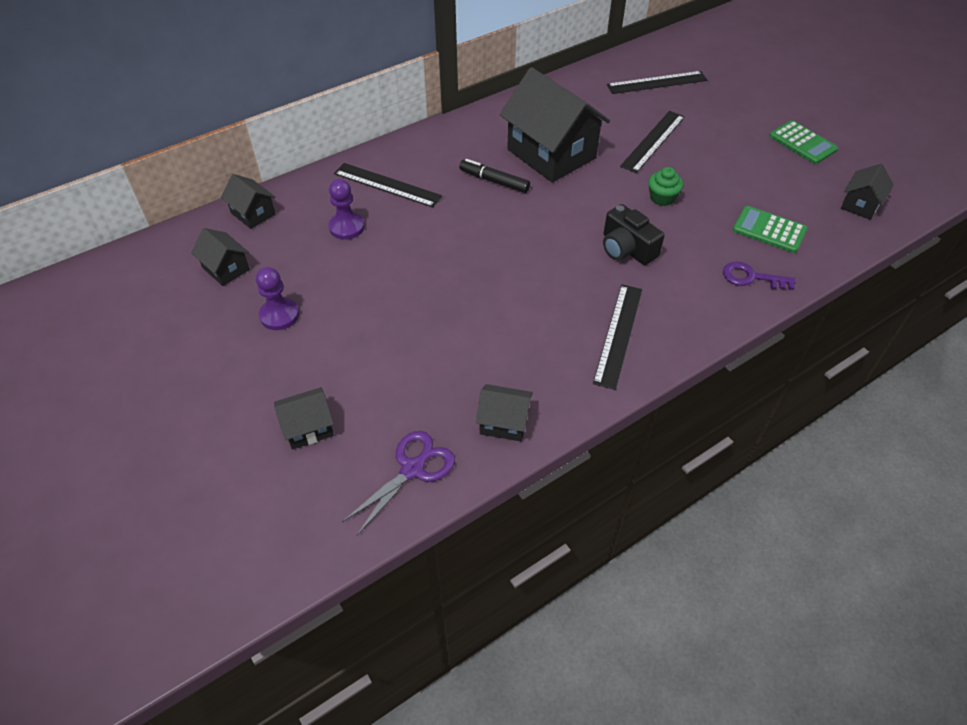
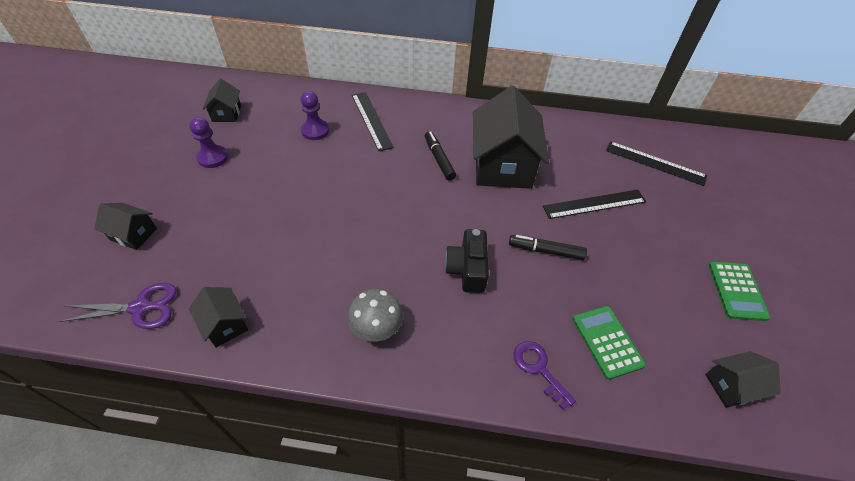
camera: 40 degrees right, 0 degrees up
black house [221,174,275,229] -> none
black ruler [593,285,642,390] -> grey mushroom [347,289,403,342]
green cupcake [648,167,683,206] -> black marker [509,235,587,260]

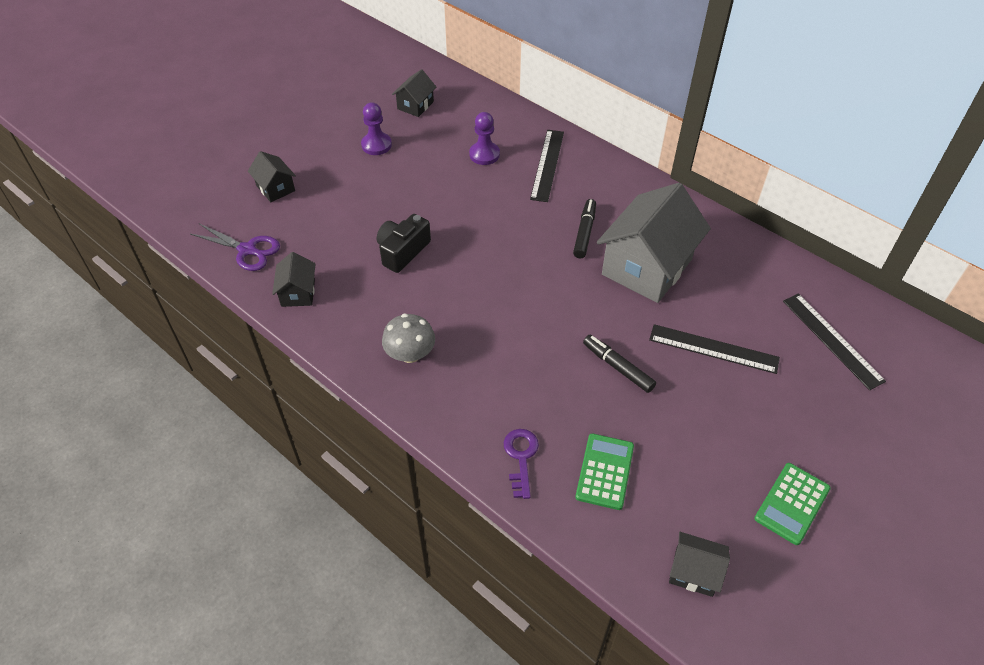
camera: 35 degrees right, 0 degrees up
black camera [445,229,489,293] -> black camera moved to [377,214,431,273]
black house [473,86,549,189] -> grey house [597,183,711,303]

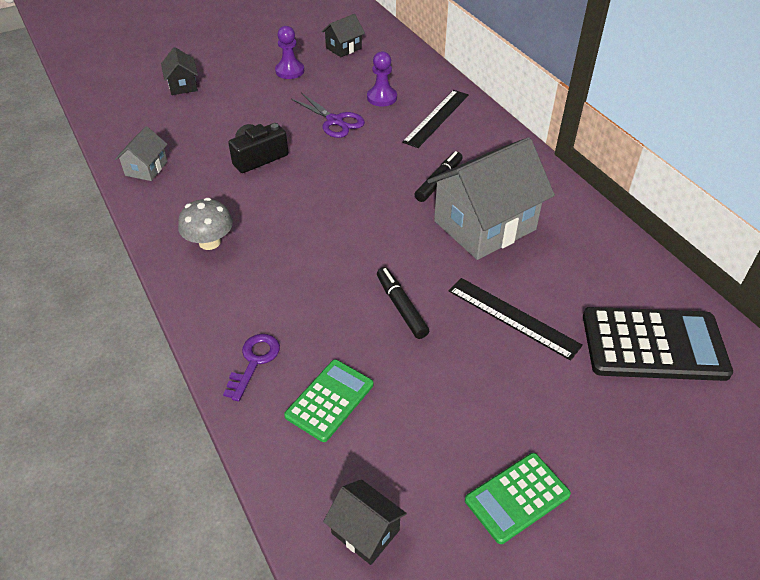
camera: 20 degrees right, 5 degrees down
purple scissors [190,224,280,271] -> purple scissors moved to [291,93,365,138]
black house [272,252,315,307] -> grey house [115,126,168,181]
black ruler [783,293,886,390] -> black calculator [583,307,733,381]

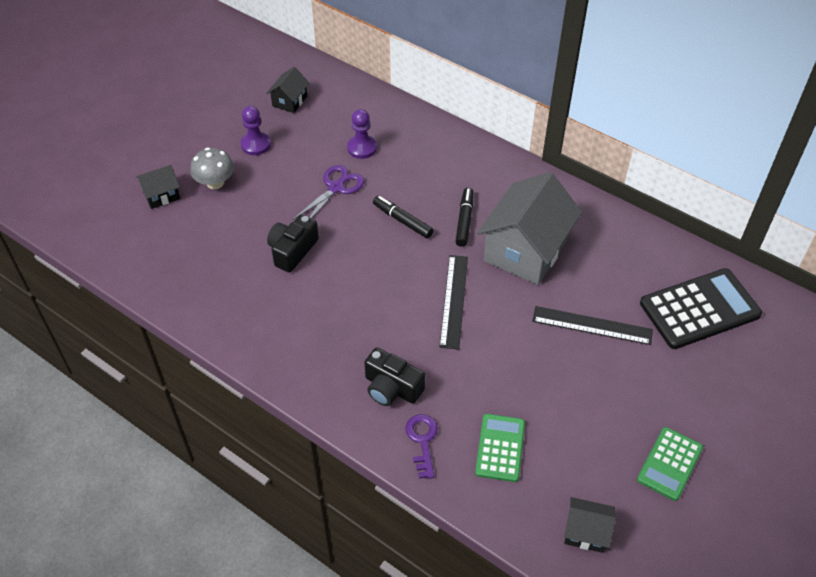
camera: 25 degrees left, 5 degrees up
grey house [115,126,168,181] -> none
black house [161,47,198,95] -> black house turned 75 degrees counterclockwise [136,165,180,209]
grey mushroom [178,198,233,250] -> grey mushroom moved to [190,147,234,189]
purple scissors [291,93,365,138] -> purple scissors turned 75 degrees counterclockwise [293,165,365,220]
black marker [377,267,429,339] -> black marker moved to [373,196,433,238]
black ruler [402,90,469,148] -> black ruler moved to [439,255,468,349]
none -> black camera [364,347,425,406]

